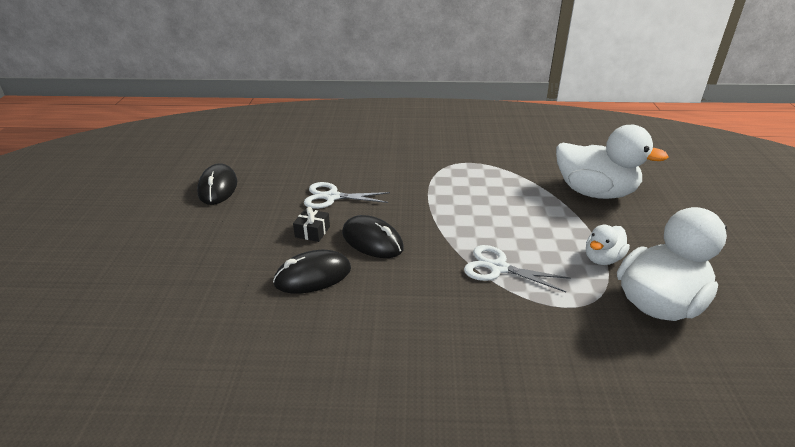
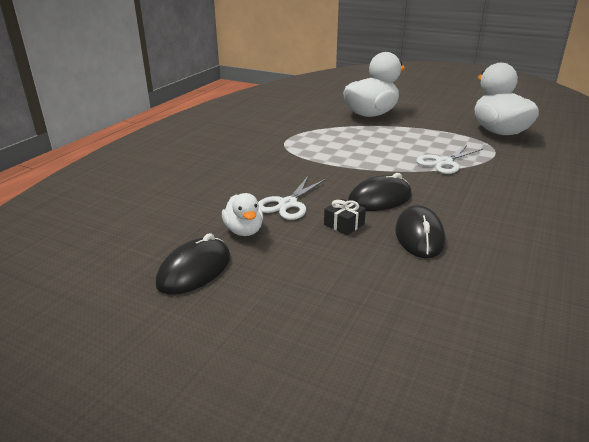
camera: 65 degrees left, 5 degrees down
black mouse [197,163,237,205] -> black mouse turned 75 degrees counterclockwise [156,233,231,295]
white duck [586,225,630,265] -> white duck moved to [222,193,263,236]

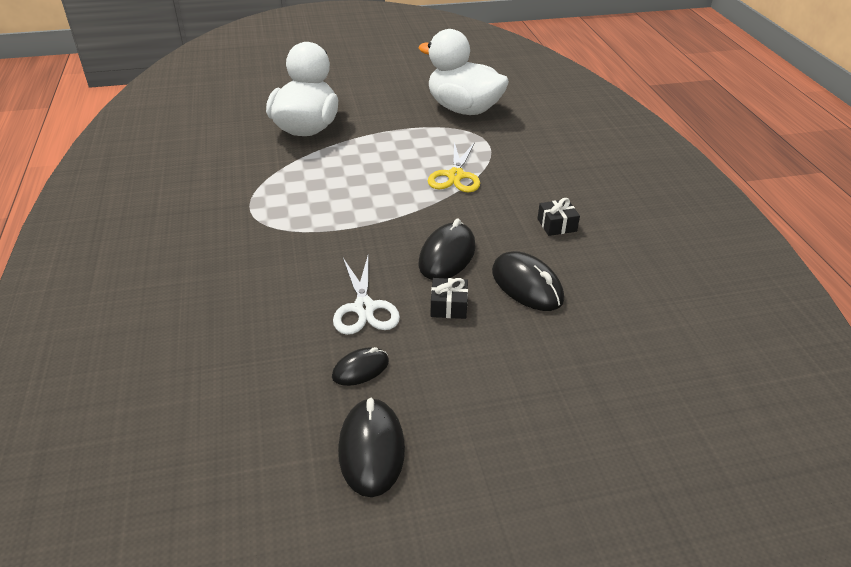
camera: 40 degrees left, 10 degrees up
white duck [222,193,263,236] -> black mouse [332,347,389,386]
white scissors [416,145,483,174] -> yellow scissors [428,142,480,192]
none -> black gift [538,198,580,236]

